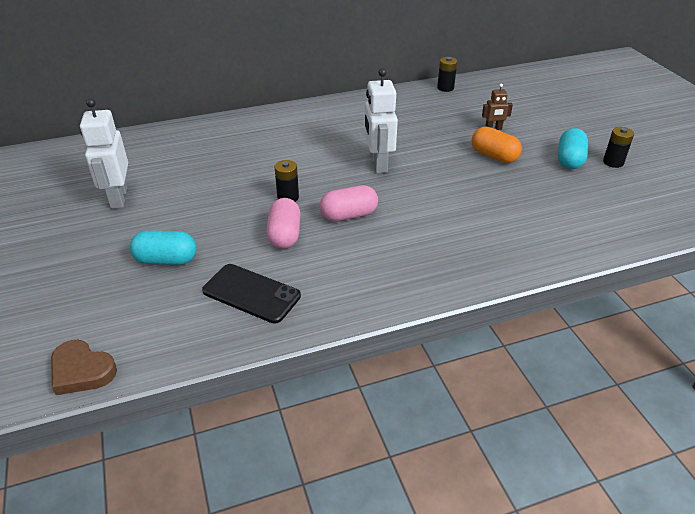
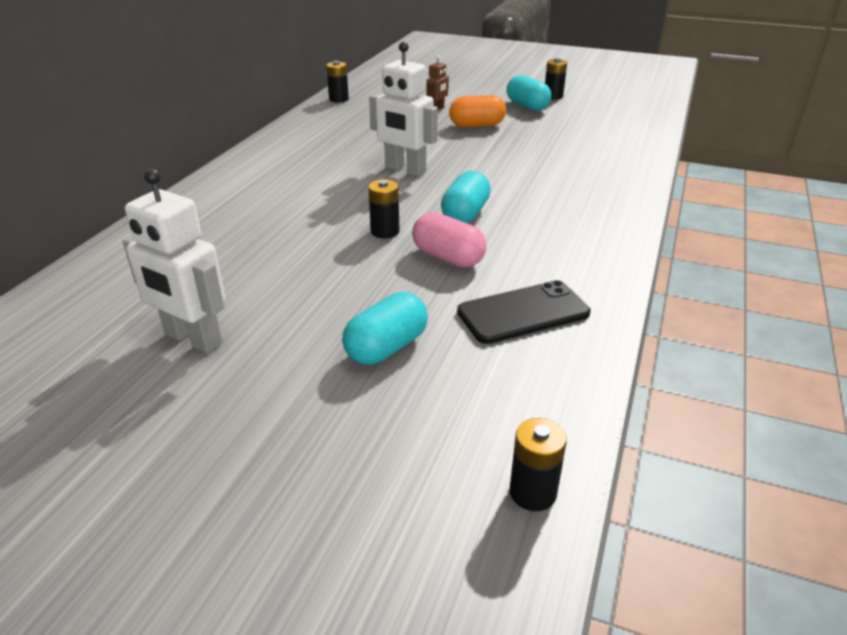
camera: 50 degrees left, 5 degrees down
brown heart [51,340,117,395] -> black battery [509,418,567,511]
pink capsule [320,185,378,222] -> turquoise capsule [441,171,491,223]

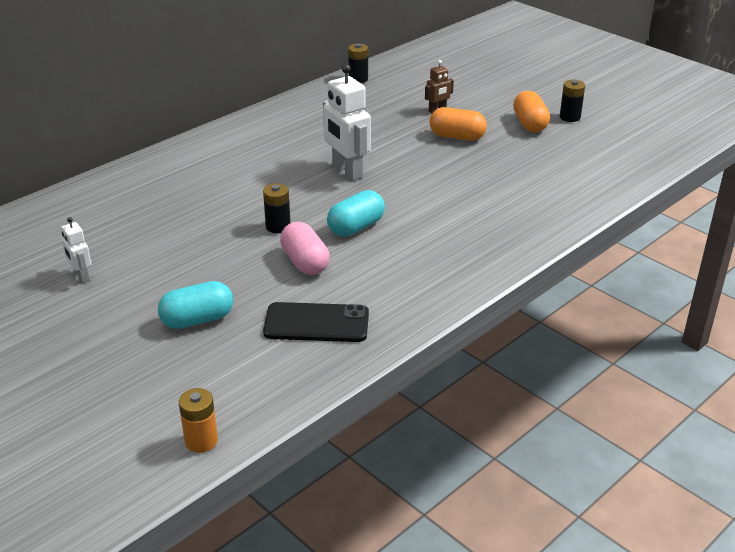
camera: 25 degrees right, 0 degrees up
white robot [122,169,225,353] -> white robot [61,217,92,283], size x0.52
turquoise capsule [507,75,551,111] -> orange capsule [513,91,550,132]
black battery [509,418,567,511] -> orange battery [179,388,218,453]

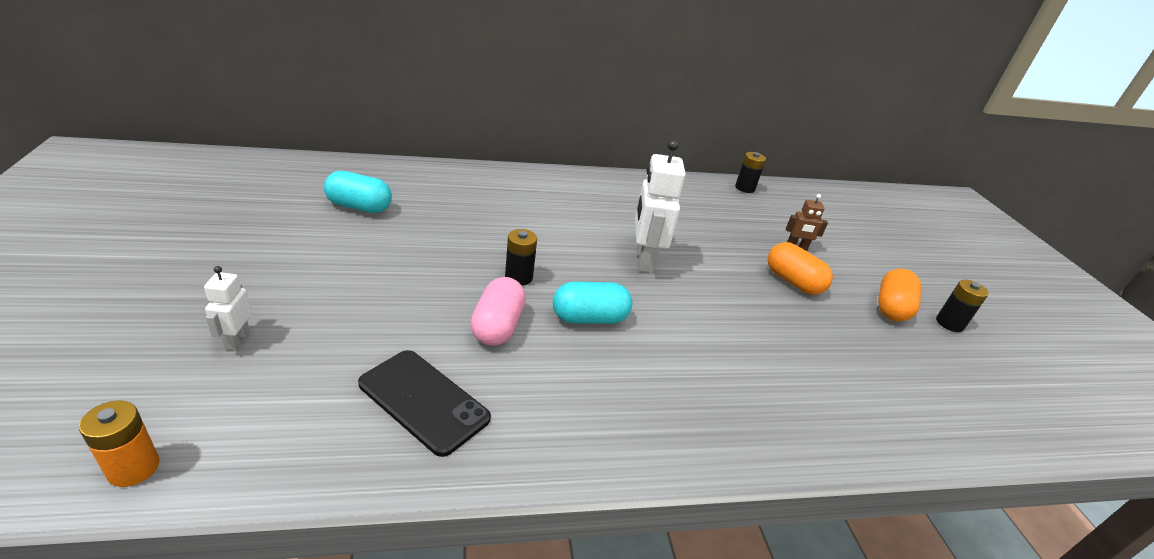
camera: 30 degrees right, 0 degrees up
white robot [61,217,92,283] -> white robot moved to [204,266,252,350]
turquoise capsule [158,281,233,329] -> turquoise capsule moved to [324,171,392,213]

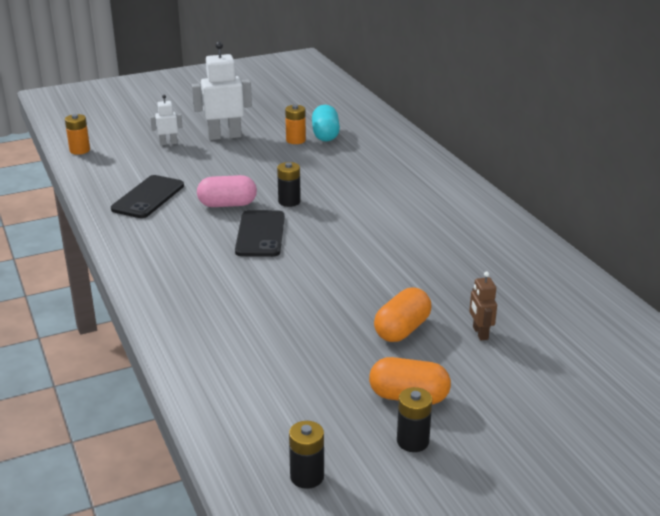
camera: 80 degrees right, 5 degrees down
turquoise capsule [553,282,632,324] -> black phone [235,210,285,257]
white robot [635,140,686,273] -> white robot moved to [192,42,252,140]
black battery [735,152,766,193] -> black battery moved to [289,421,324,489]
none -> orange battery [285,105,306,144]

